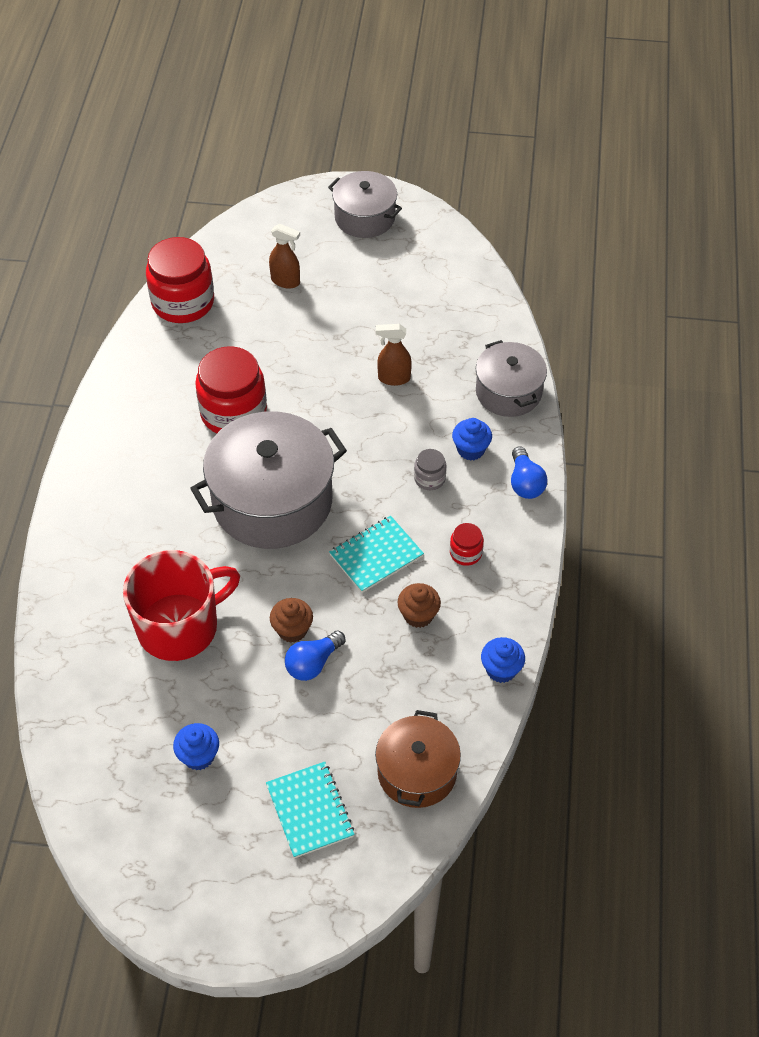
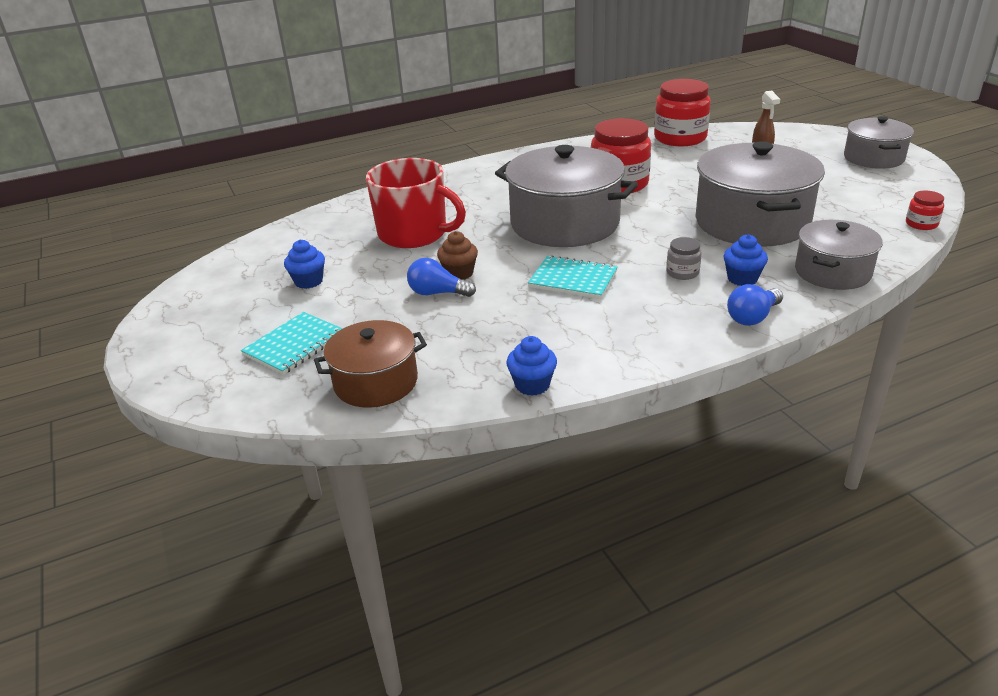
camera: 60 degrees right, 20 degrees down
brown spray bottle [376,324,412,386] -> grey pot [695,141,825,247]
brown cupcake [397,583,441,628] -> none
red jar [450,523,484,566] -> red jar moved to [906,191,944,230]

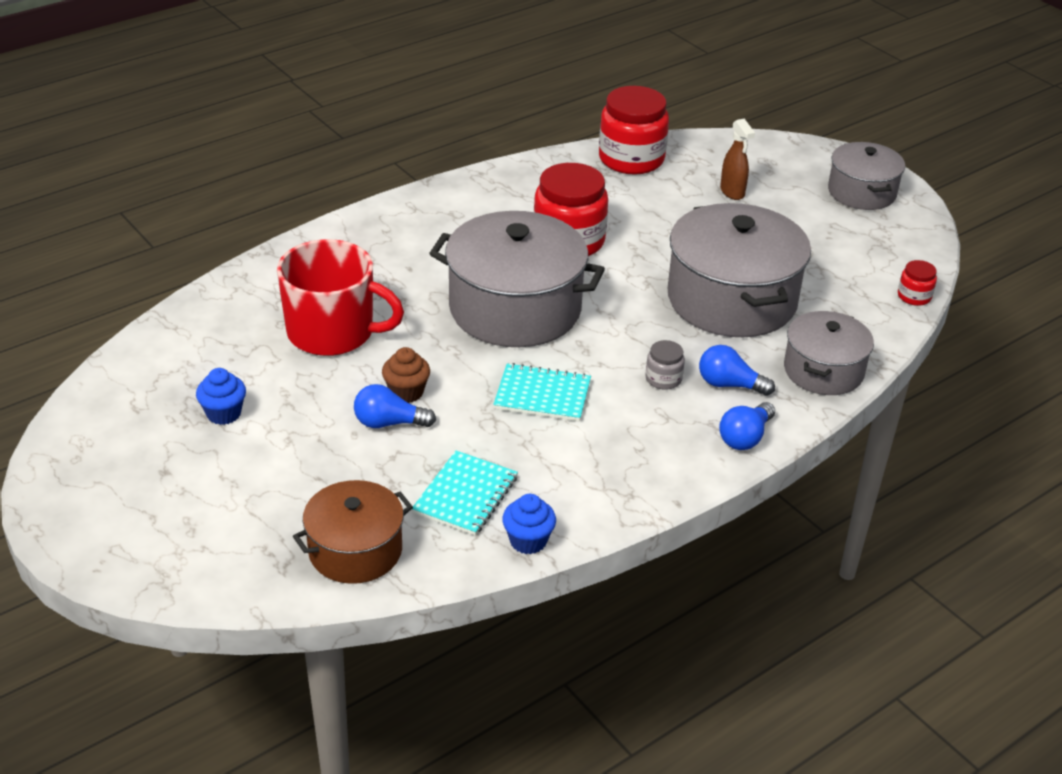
camera: 15 degrees left, 5 degrees up
turquoise notebook [241,312,343,375] -> turquoise notebook moved to [412,451,518,536]
blue cupcake [724,234,768,286] -> blue light bulb [699,345,775,396]

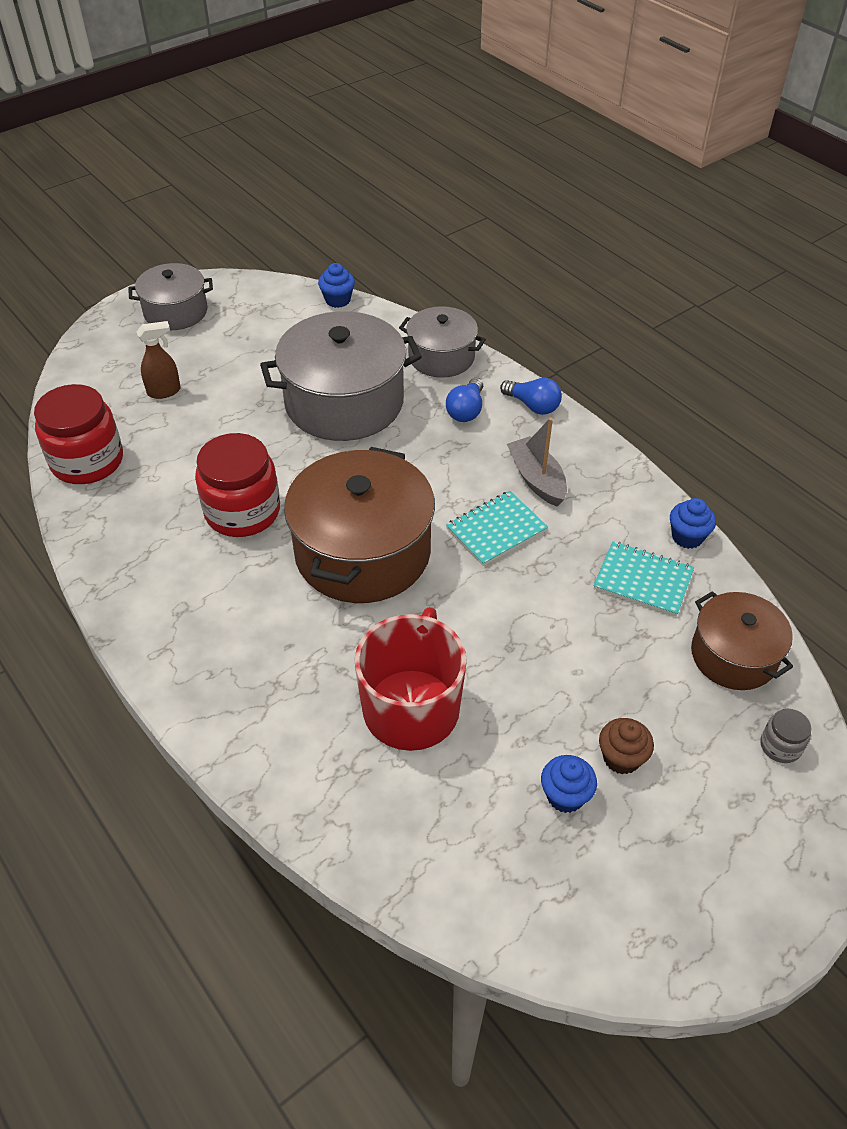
camera: 90 degrees left, 10 degrees up
blue light bulb [354,384,436,428] -> none
brown cupcake [382,347,430,403] -> brown cupcake moved to [599,718,654,774]
grey pot [429,211,605,347] -> brown pot [284,447,435,603]
turquoise notebook [493,363,591,421] -> turquoise notebook turned 45 degrees clockwise [446,491,548,566]
grey jar [646,340,685,390] -> grey jar moved to [760,709,812,763]
red jar [898,260,937,306] -> blue cupcake [318,263,355,308]
none -> grey boat [507,418,567,506]

